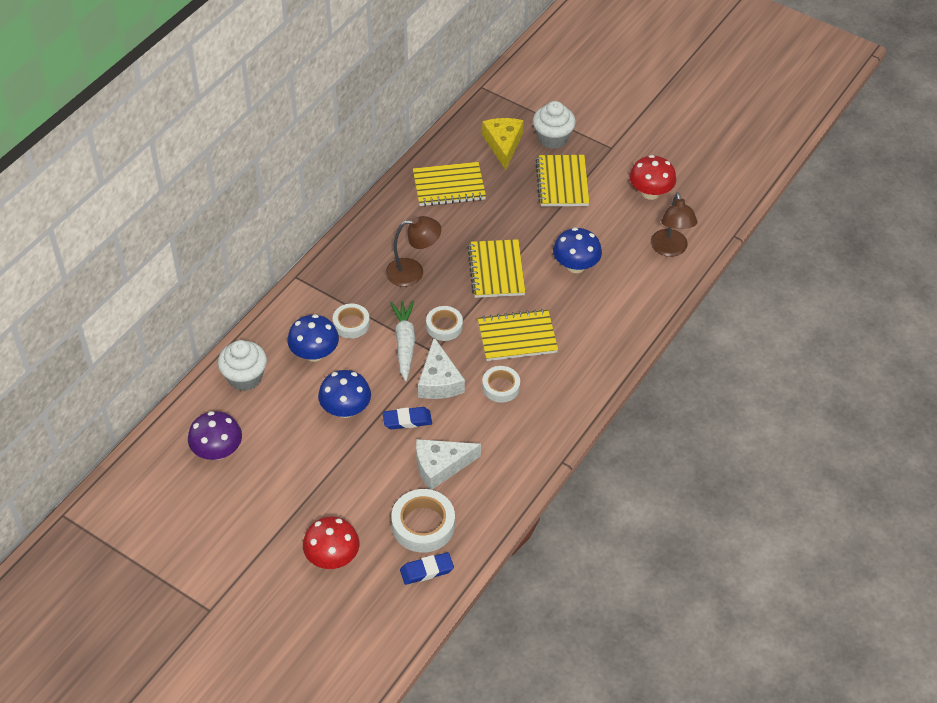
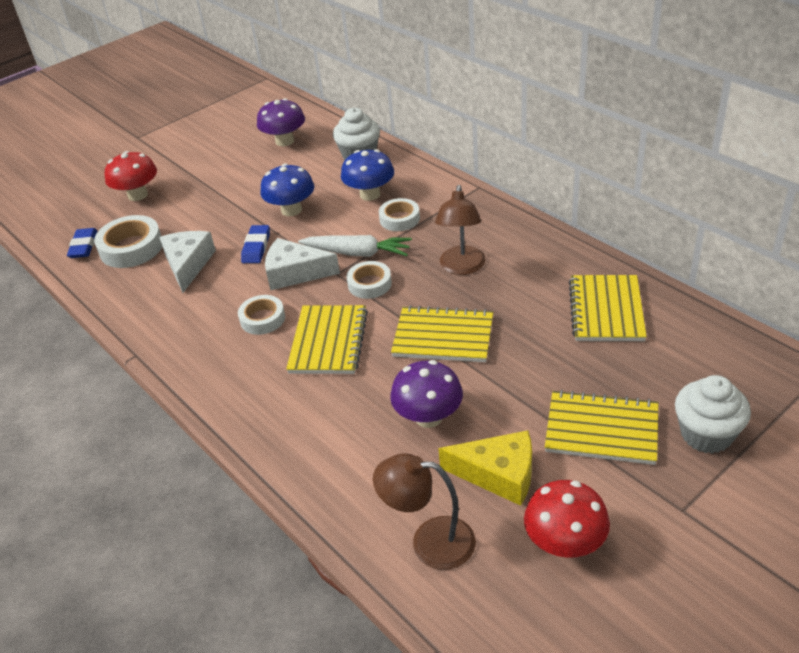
camera: 110 degrees right, 10 degrees down
yellow cheese [482,118,524,170] -> yellow cheese moved to [438,430,532,506]
blue mushroom [553,227,602,273] -> purple mushroom [390,360,463,428]

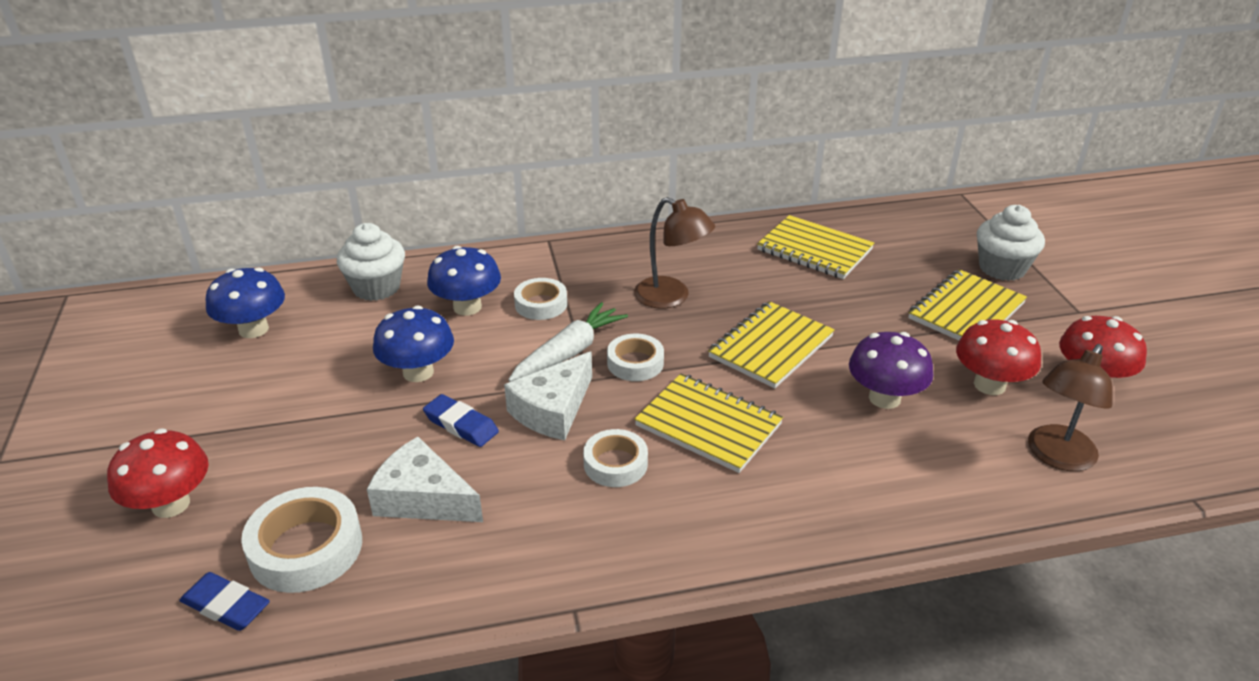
camera: 65 degrees left, 5 degrees down
purple mushroom [257,98,305,146] -> blue mushroom [206,267,285,338]
yellow cheese [438,430,532,506] -> red mushroom [956,319,1041,395]

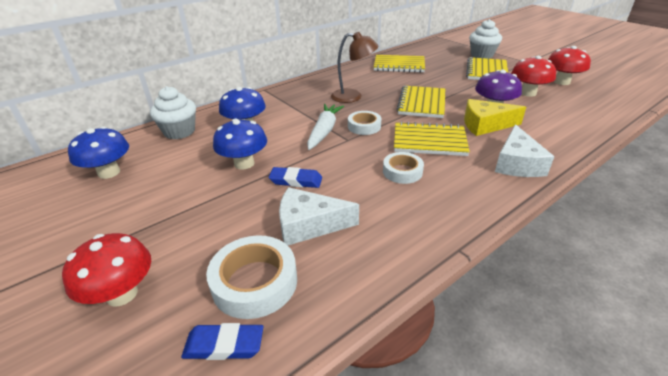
camera: 25 degrees left, 0 degrees up
white cheese [504,351,592,440] -> white cheese moved to [495,124,554,177]
white tape [514,278,567,320] -> none
brown lamp [1028,344,1113,471] -> none
none -> yellow cheese [464,99,526,136]

